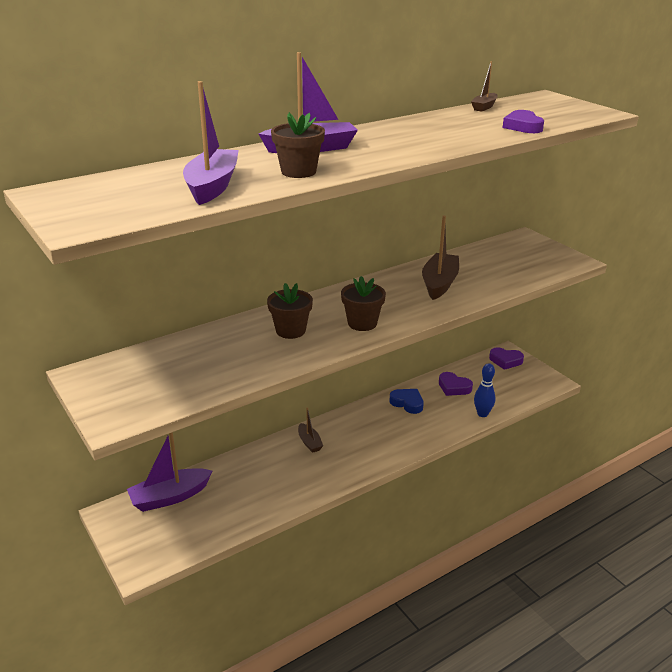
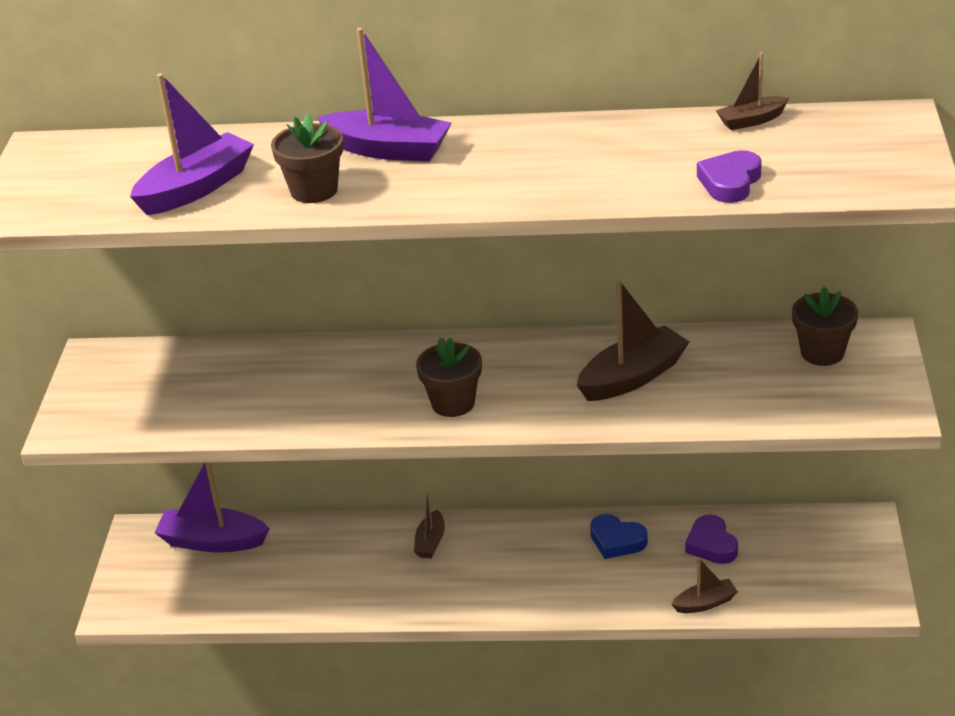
camera: 40 degrees right, 5 degrees up
brown flower pot [267,283,313,339] -> brown flower pot moved to [792,286,858,366]
blue heart [390,389,424,414] -> blue heart turned 135 degrees clockwise [590,514,648,559]
blue bowling pin [474,363,496,417] -> brown boat [671,558,738,613]
purple heart [489,347,524,370] -> none

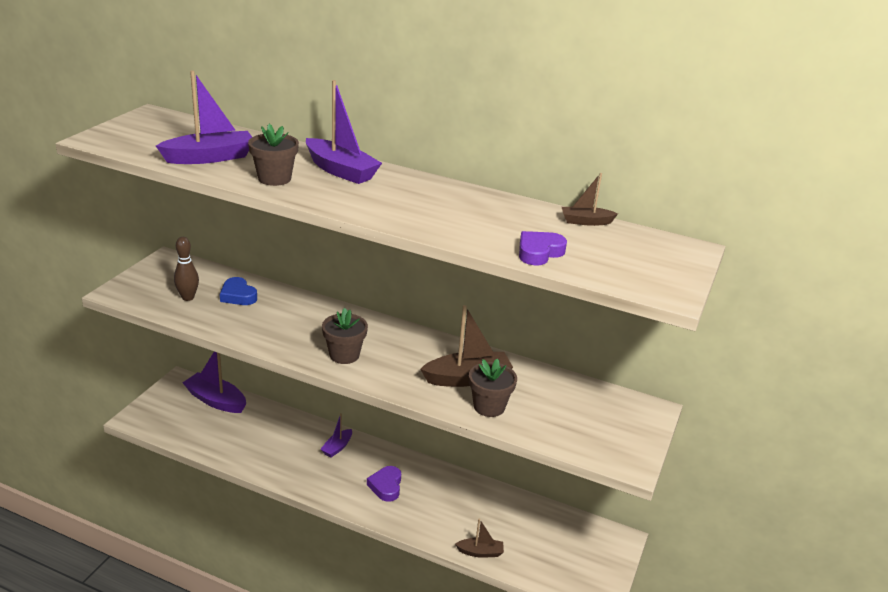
camera: 15 degrees right, 5 degrees down
brown boat [414,491,445,558] -> purple boat [320,413,352,457]
blue heart [590,514,648,559] -> blue heart moved to [220,277,257,305]
purple heart [685,514,738,564] -> purple heart moved to [367,466,401,502]
brown flower pot [792,286,858,366] -> brown flower pot moved to [469,358,517,417]
none -> brown bowling pin [174,237,199,301]

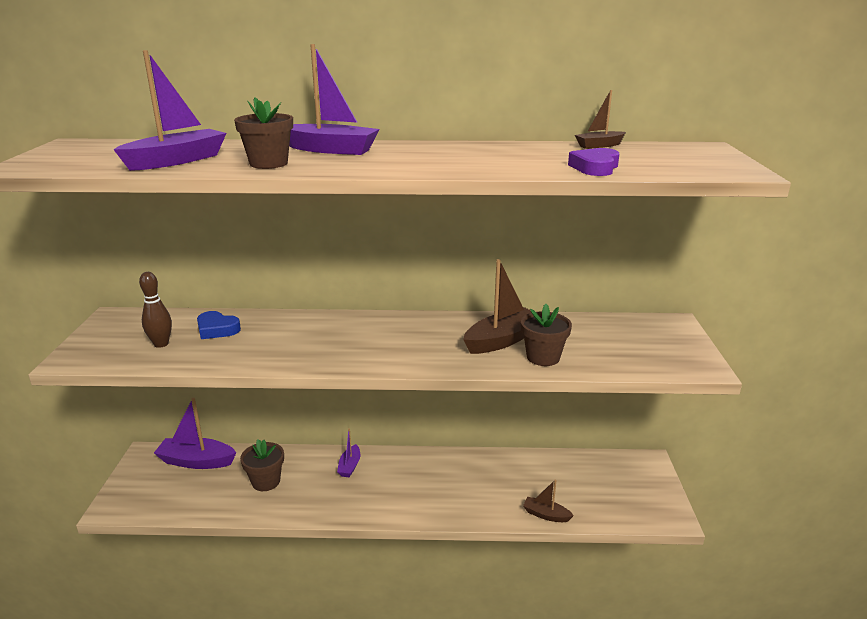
camera: 20 degrees left, 5 degrees down
brown flower pot [322,308,368,364] -> brown flower pot moved to [240,439,284,491]
purple heart [367,466,401,502] -> none
brown boat [455,518,504,558] -> brown boat turned 135 degrees counterclockwise [523,479,574,522]

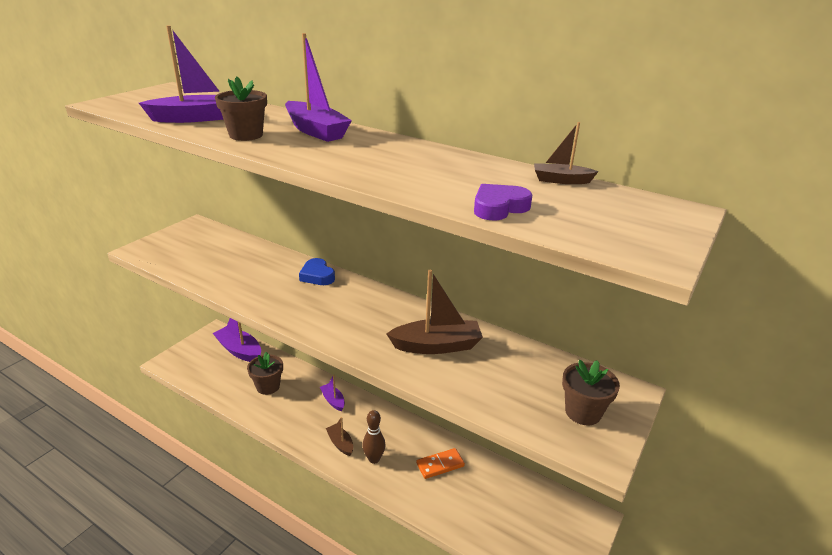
camera: 30 degrees right, 5 degrees up
brown bowling pin [139,272,172,348] -> brown bowling pin moved to [362,410,386,464]
blue heart [197,311,241,339] -> blue heart moved to [299,258,335,285]
purple boat [337,428,360,478] -> purple boat turned 105 degrees clockwise [320,375,345,411]
brown flower pot [521,304,572,366] -> brown flower pot moved to [562,360,620,425]
brown boat [523,479,574,522] -> brown boat moved to [326,417,353,456]
none -> orange domino [416,448,465,479]

